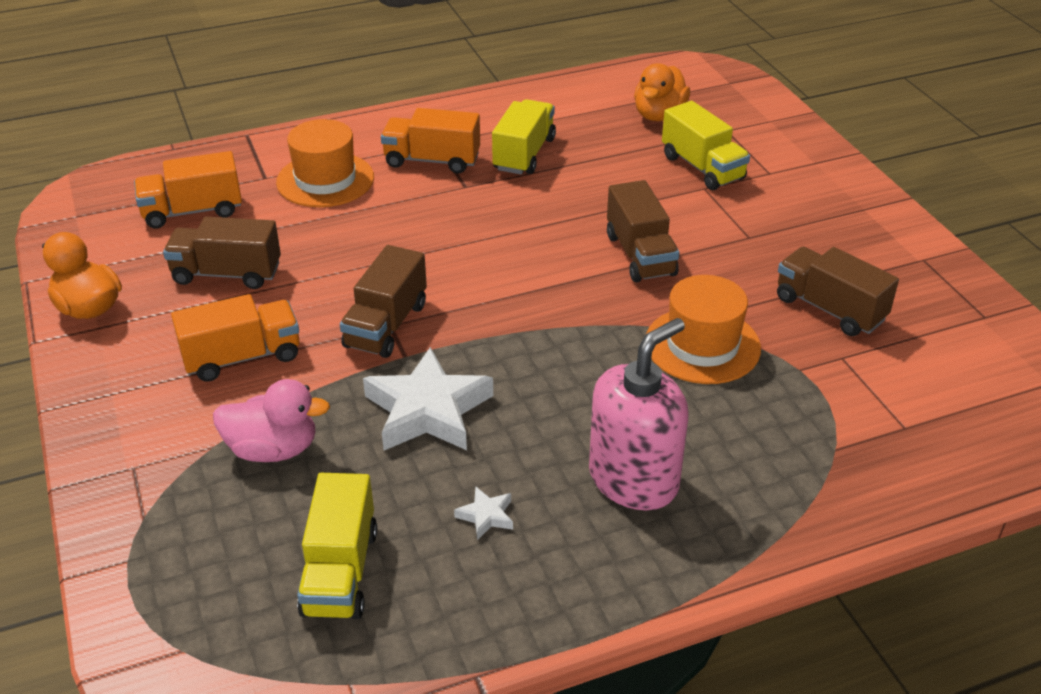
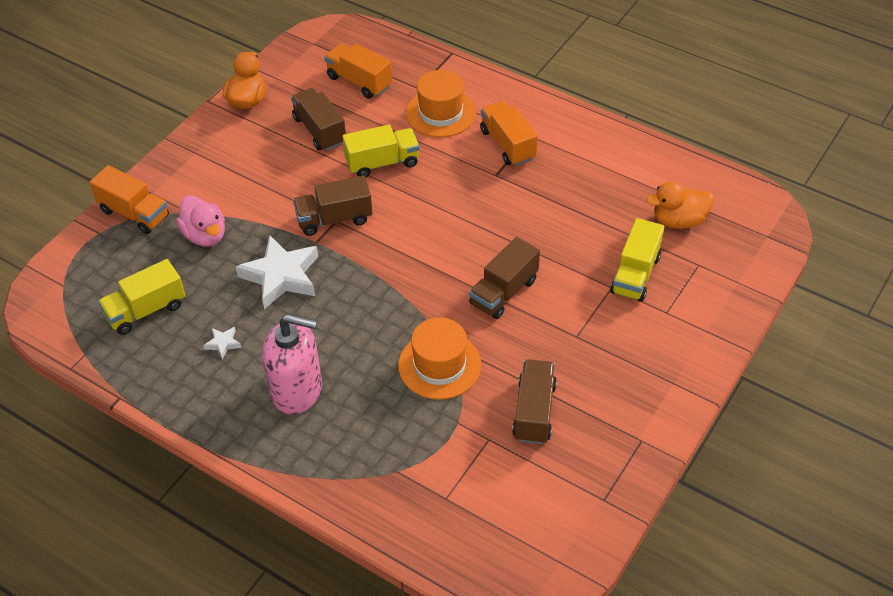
camera: 55 degrees right, 10 degrees up
orange truck [171,294,300,382] -> orange truck moved to [90,165,169,234]
yellow truck [492,99,556,174] -> yellow truck moved to [343,125,420,178]

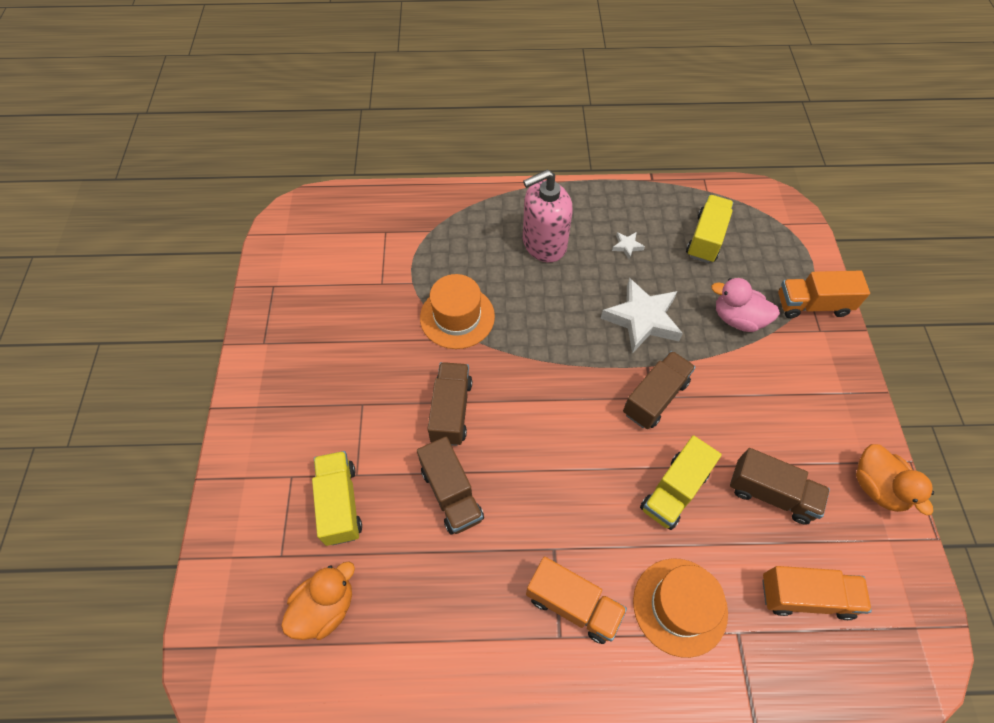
camera: 145 degrees right, 10 degrees up
brown truck [512,359,557,444] -> brown truck moved to [417,437,484,535]

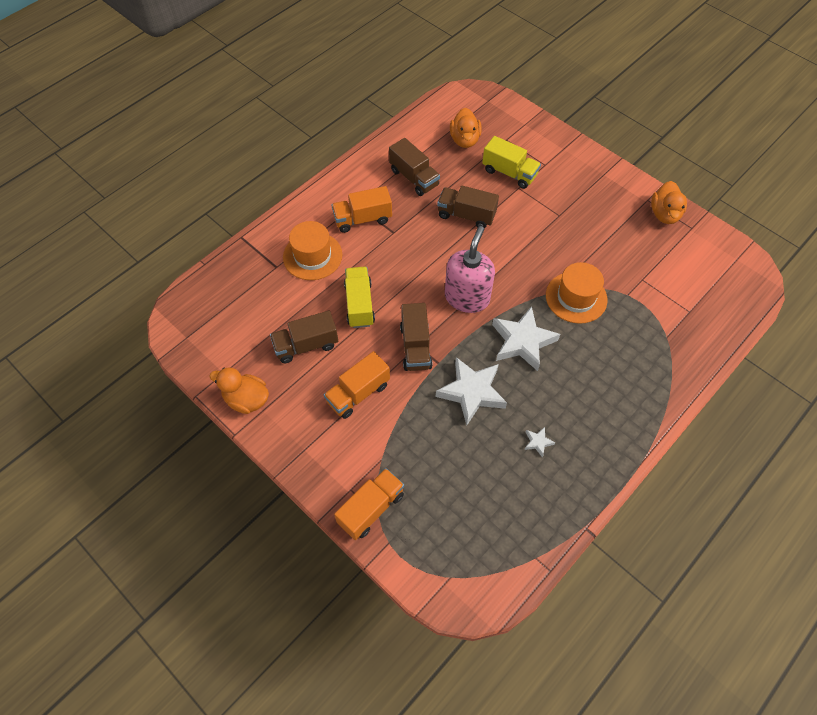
camera: 135 degrees right, 0 degrees up
brown truck [428,362,472,446] -> brown truck moved to [389,138,440,196]
pink soap dispenser [523,169,573,262] -> pink soap dispenser moved to [445,226,495,313]
yellow truck [686,195,734,263] -> none
pink duck [711,278,780,332] -> none
orange truck [762,566,872,620] -> orange truck moved to [324,351,390,419]
none -> white star [492,306,560,371]
none -> orange duck [651,181,687,224]

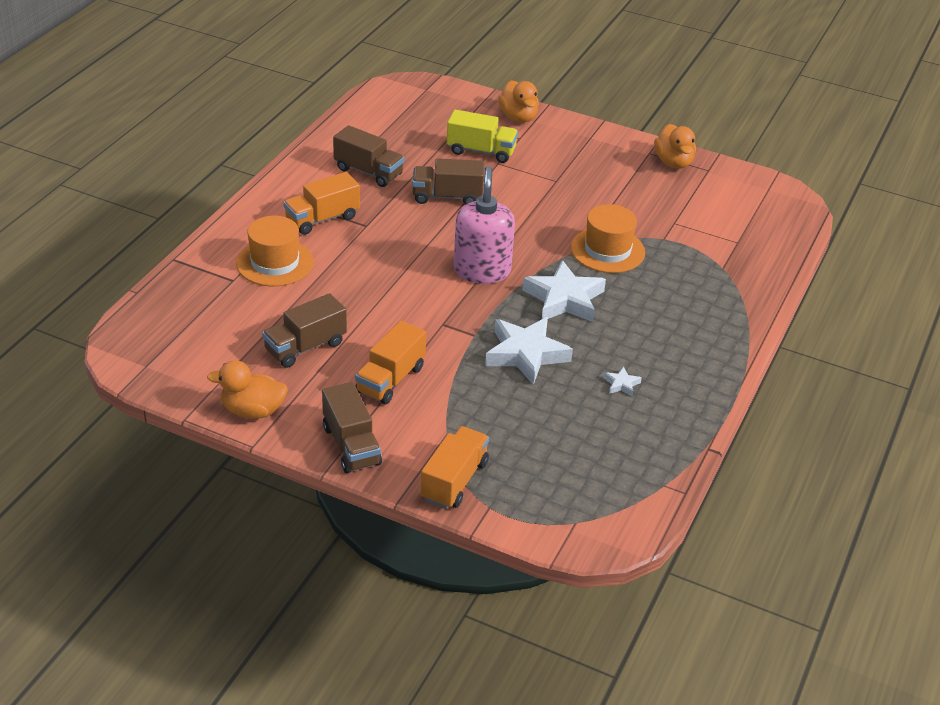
camera: 20 degrees left, 20 degrees down
yellow truck [344,267,375,328] -> none
brown truck [400,303,433,371] -> brown truck moved to [322,382,382,473]
orange duck [450,108,482,148] -> orange duck moved to [498,80,539,123]

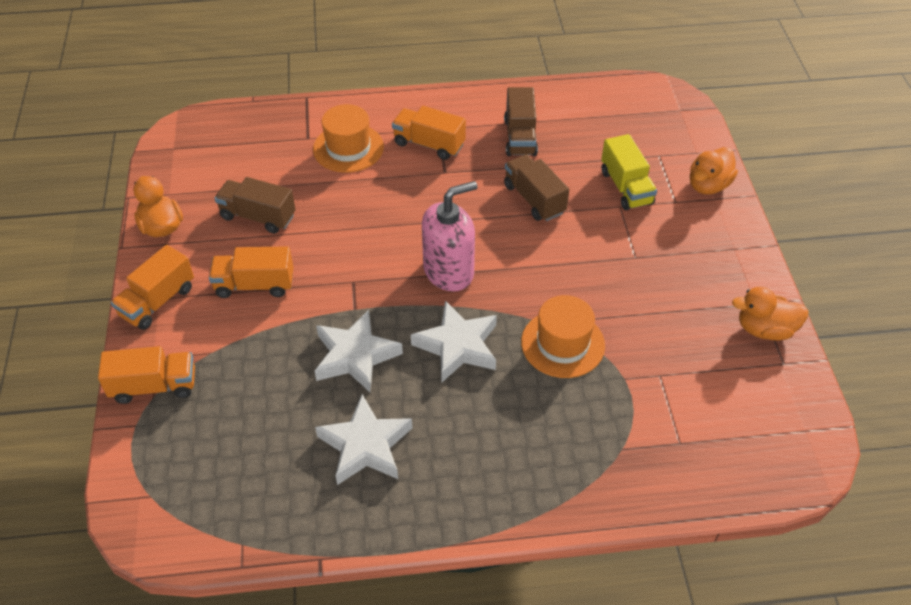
camera: 60 degrees right, 10 degrees up
brown truck [322,382,382,473] -> orange truck [111,245,194,330]
white star [603,367,642,397] -> white star [315,394,412,485], size x2.35
orange duck [654,124,696,169] -> orange duck turned 45 degrees clockwise [732,286,809,340]

